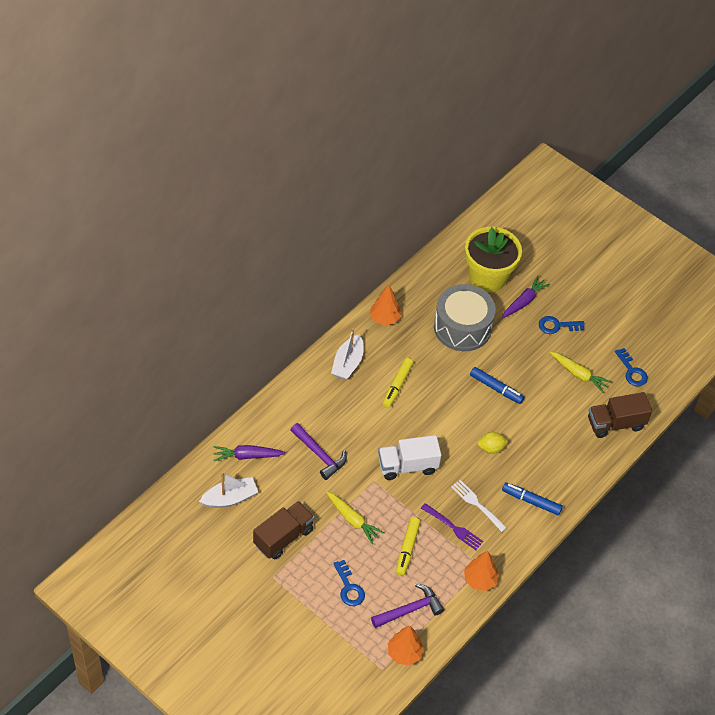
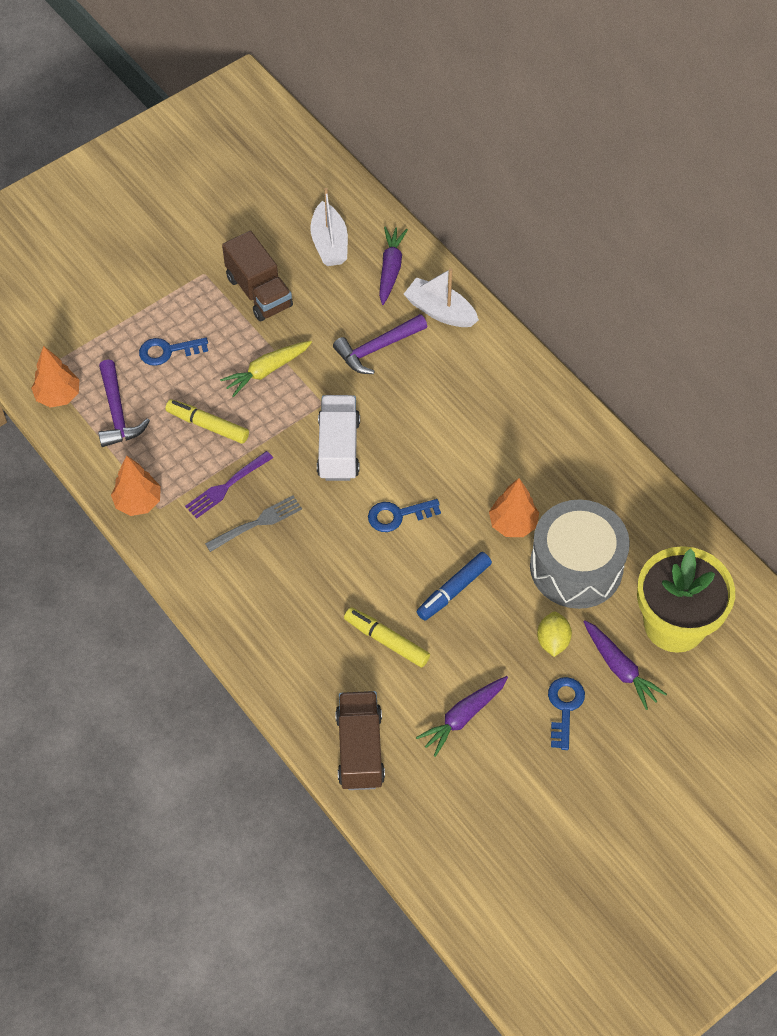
camera: 105 degrees right, 5 degrees up
white boat [331,328,363,380] -> white boat moved to [404,268,479,327]
orange tree [370,285,401,326] -> orange tree moved to [489,478,539,537]
yellow marker [382,358,413,408] -> yellow marker moved to [344,607,430,667]
white fork [451,480,507,532] -> grey fork [205,495,302,552]
yellow lemon [477,432,509,454] -> yellow lemon moved to [537,612,572,657]
blue marker [502,482,563,515] -> none
yellow carrot [550,351,611,393] -> purple carrot [416,676,508,757]
blue key [615,348,648,386] -> blue key moved to [368,499,441,532]

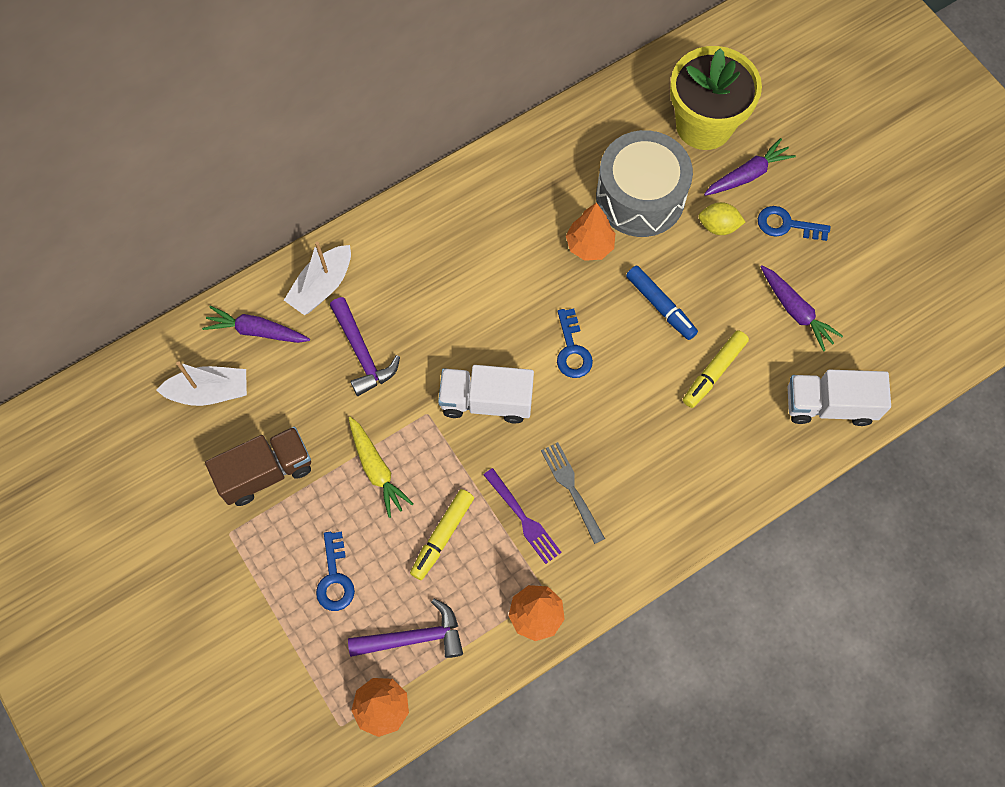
camera: 85 degrees left, 10 degrees up
brown truck [335,691,385,790] -> white truck [788,370,891,426]

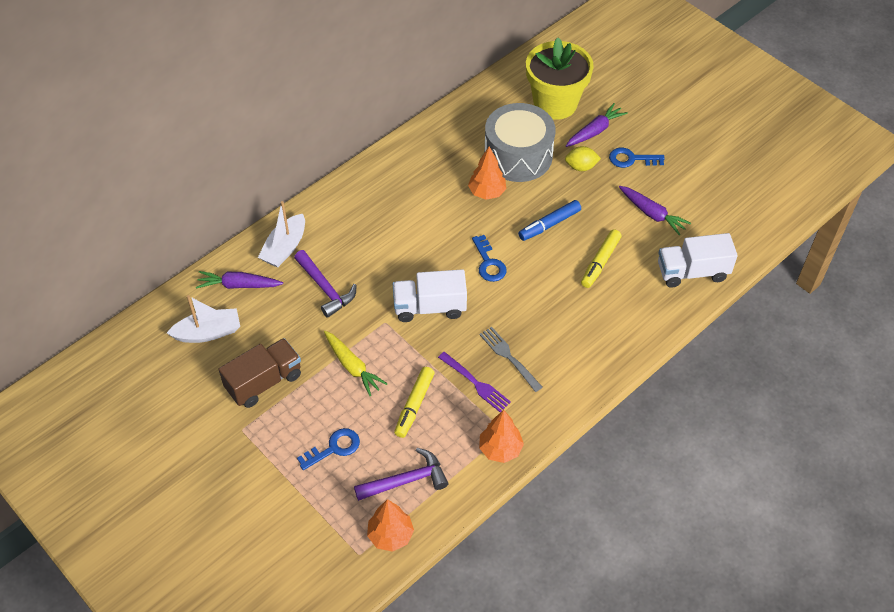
camera: 10 degrees left, 15 degrees down
blue key [316,532,355,611] -> blue key turned 105 degrees counterclockwise [297,428,360,470]
blue marker [626,266,698,340] -> blue marker turned 105 degrees clockwise [518,200,581,241]

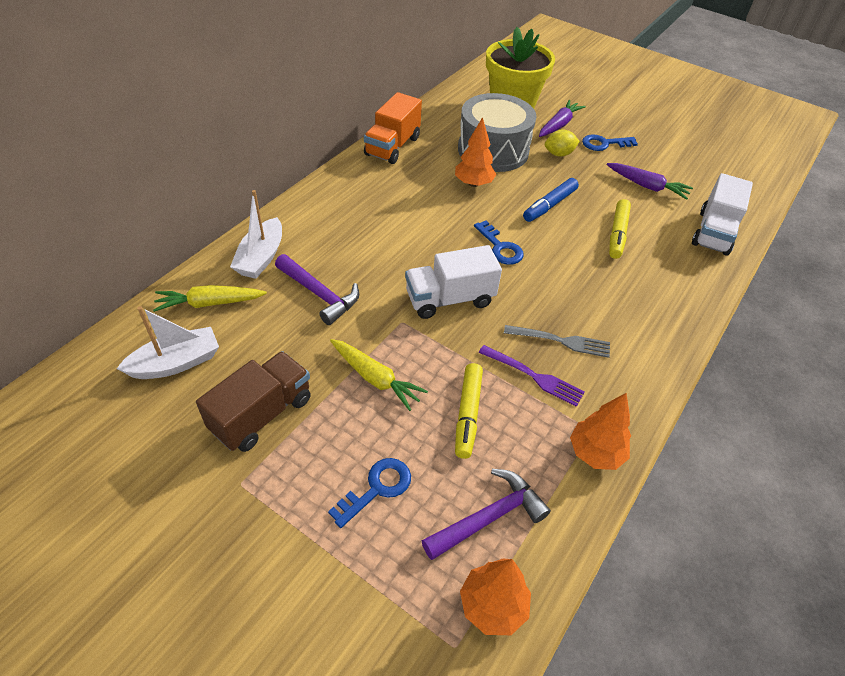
camera: 15 degrees left, 5 degrees down
purple carrot [196,271,283,289] -> yellow carrot [153,285,267,312]
grey fork [479,327,542,392] -> grey fork turned 150 degrees clockwise [504,325,610,358]
white truck [658,233,738,288] -> white truck turned 45 degrees counterclockwise [692,173,753,256]
none -> orange truck [364,92,422,164]

